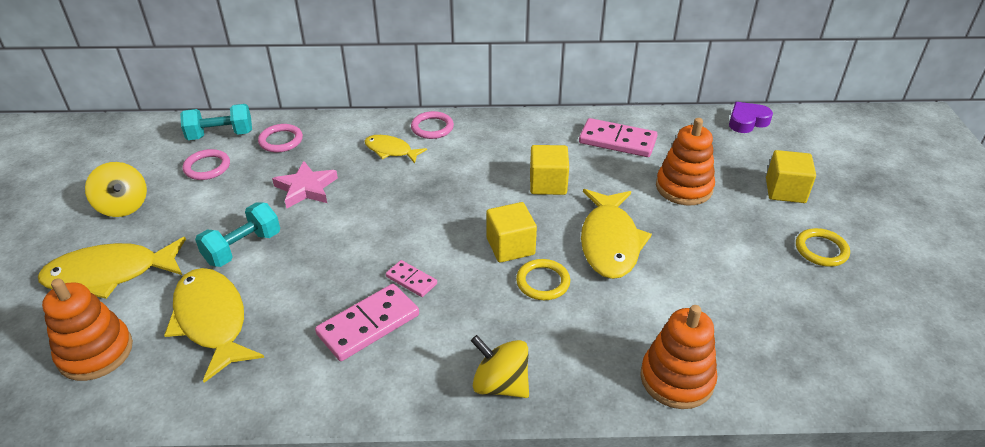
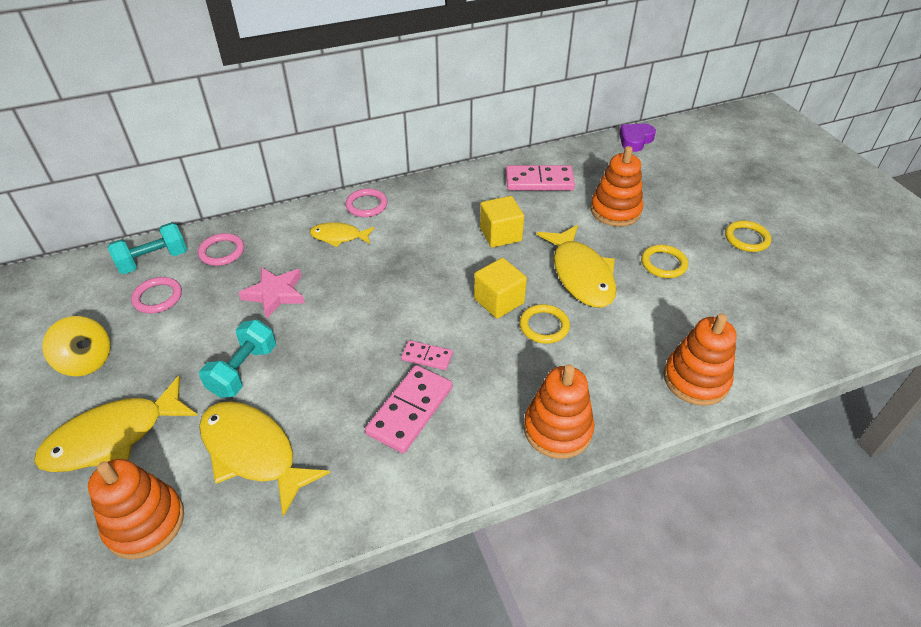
camera: 20 degrees left, 5 degrees up
yellow spinning top [471,335,529,398] -> orange stacking toy [524,364,595,459]
yellow cube [766,150,816,203] -> none
none -> yellow ring [641,245,688,278]

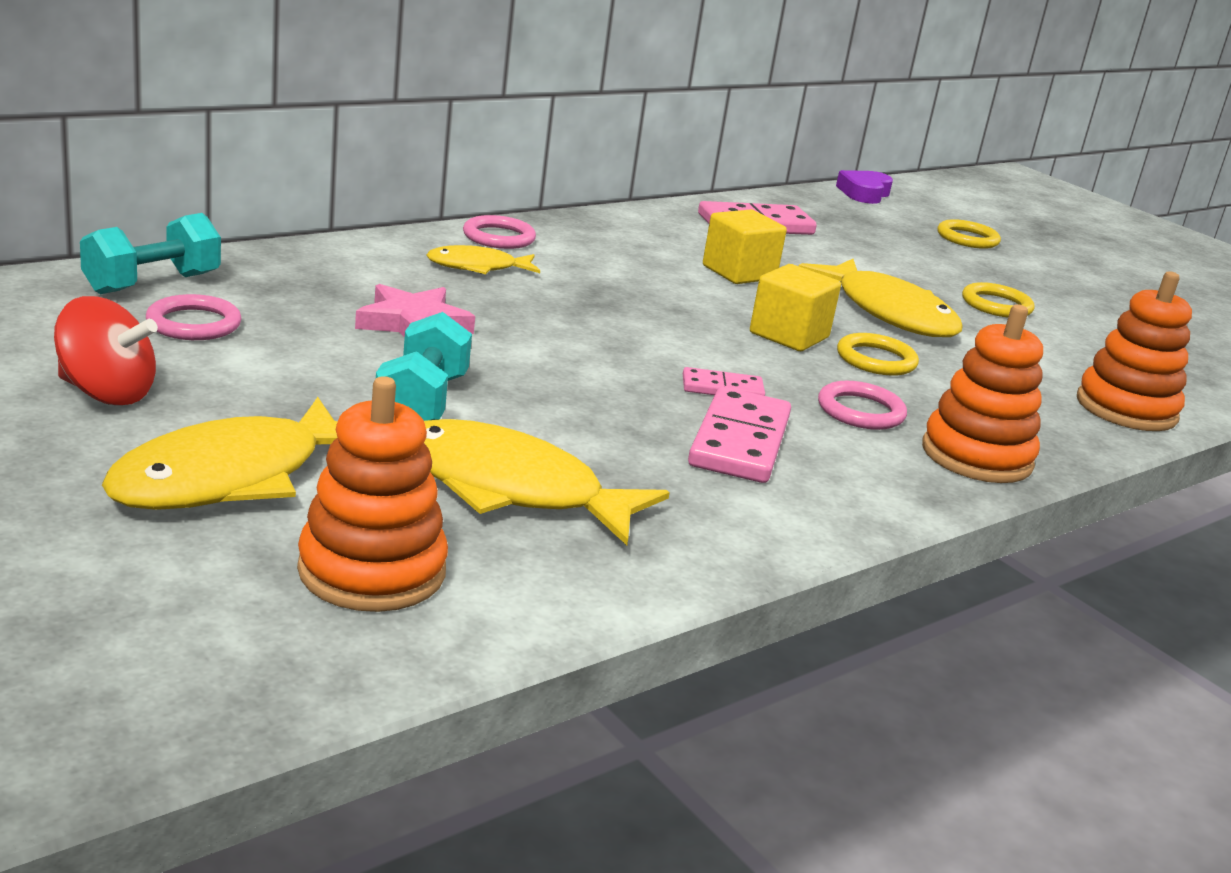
camera: 20 degrees left, 20 degrees down
yellow spinning top [42,316,110,376] -> red spinning top [54,296,158,405]
pink ring [198,233,244,266] -> pink ring moved to [818,381,907,430]
orange stacking toy [590,146,643,227] -> none
yellow ring [725,221,771,252] -> yellow ring moved to [938,219,1001,249]

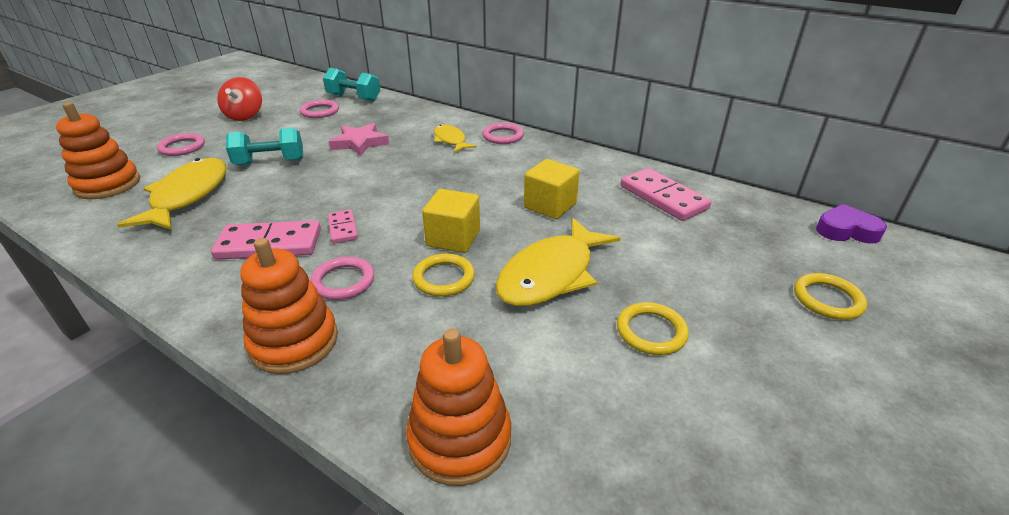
camera: 75 degrees right, 10 degrees up
yellow fish [102,397,338,510] -> pink ring [157,133,205,156]

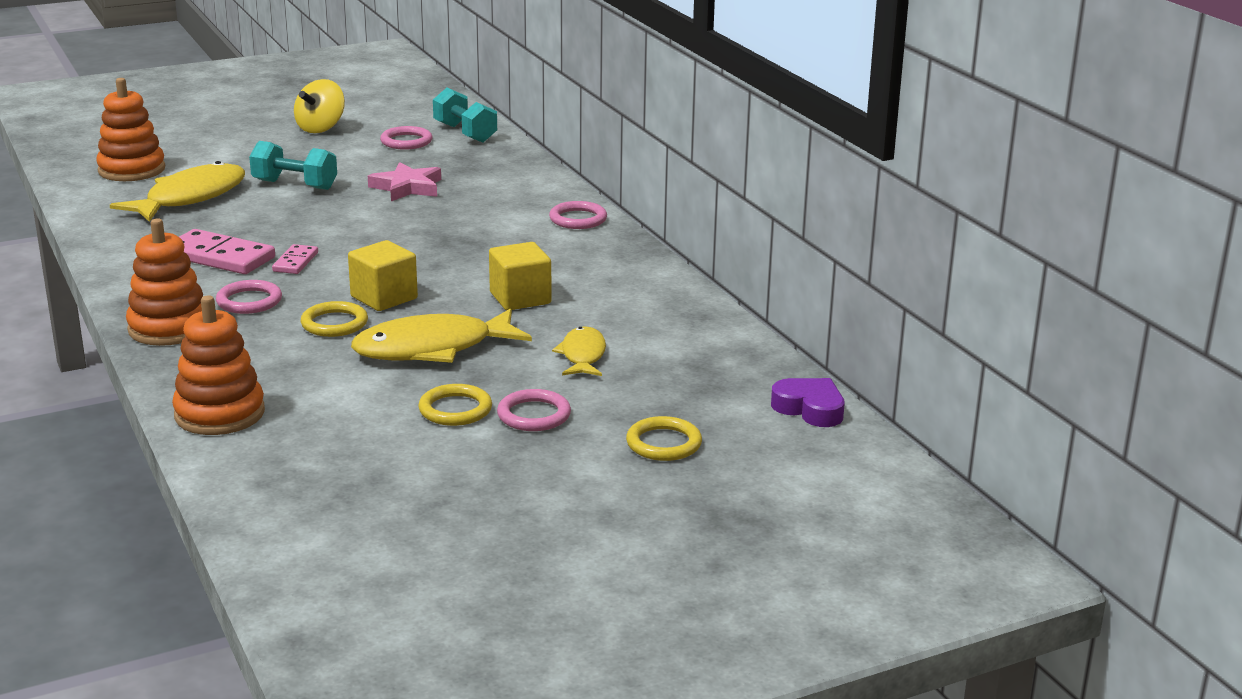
camera: 30 degrees right, 10 degrees down
pink ring [157,133,205,156] -> pink ring moved to [497,389,571,431]
red spinning top [217,77,262,121] -> yellow spinning top [294,79,345,133]
yellow fish [434,124,477,153] -> yellow fish moved to [552,326,606,376]
pink domino [620,168,712,221] -> none

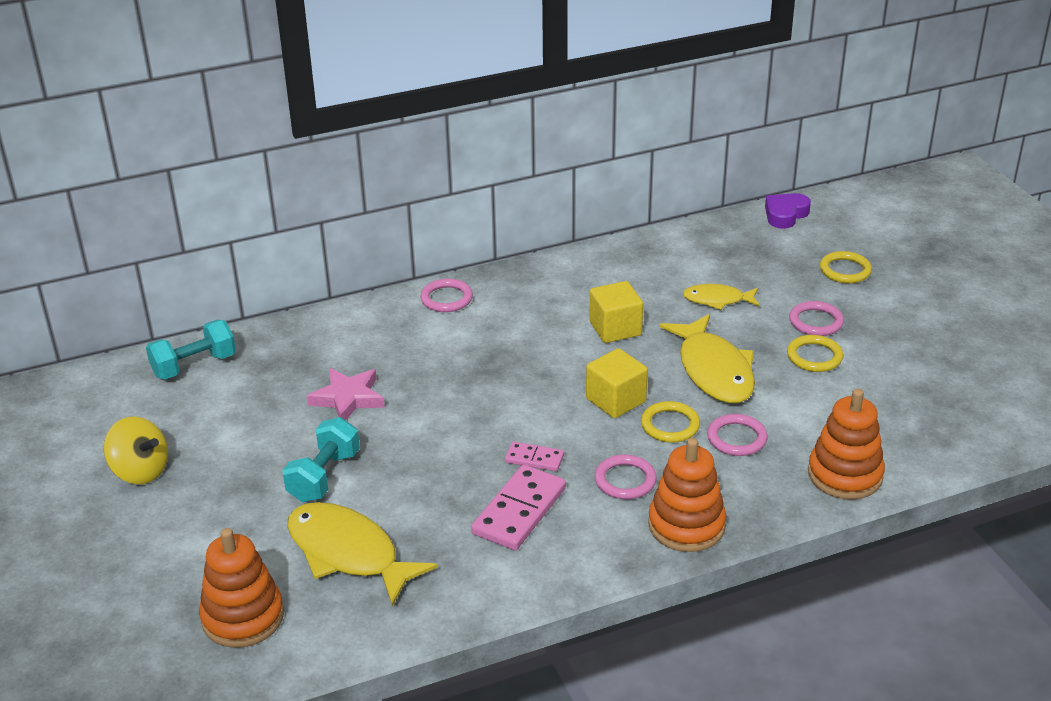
camera: 85 degrees left, 10 degrees up
pink ring [380,126,432,150] -> pink ring moved to [707,414,768,456]

